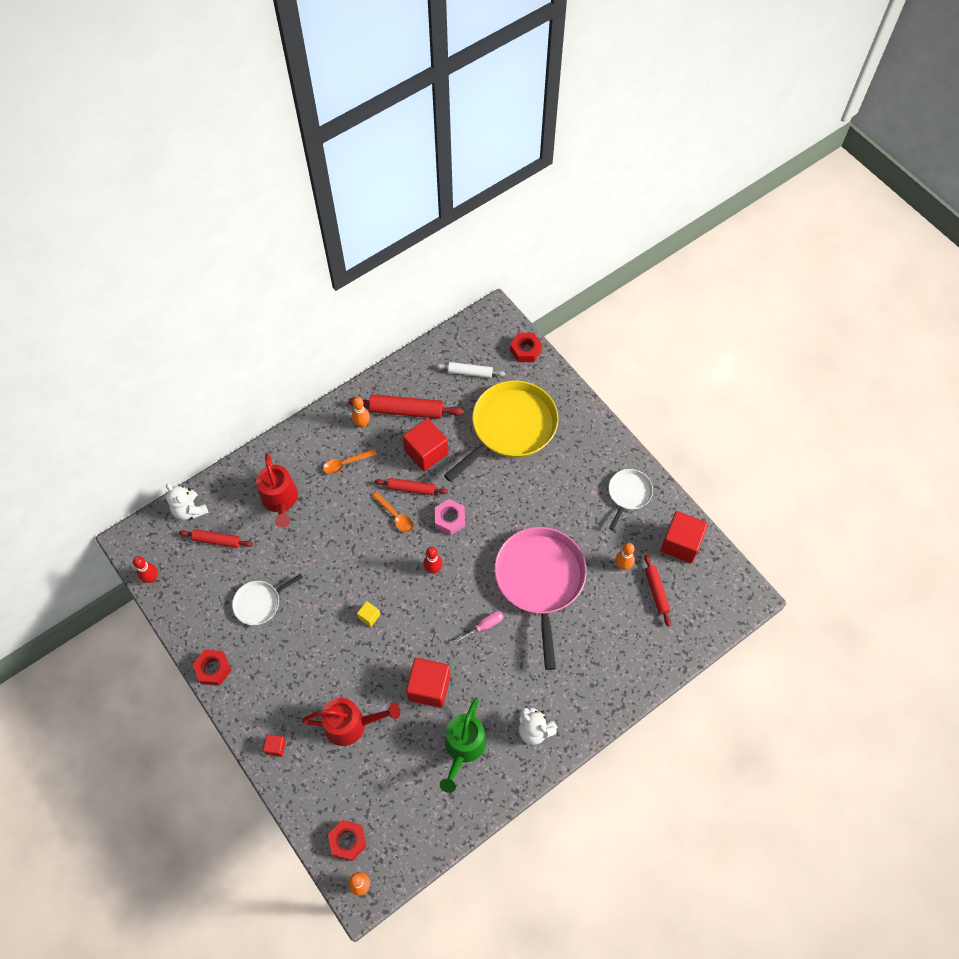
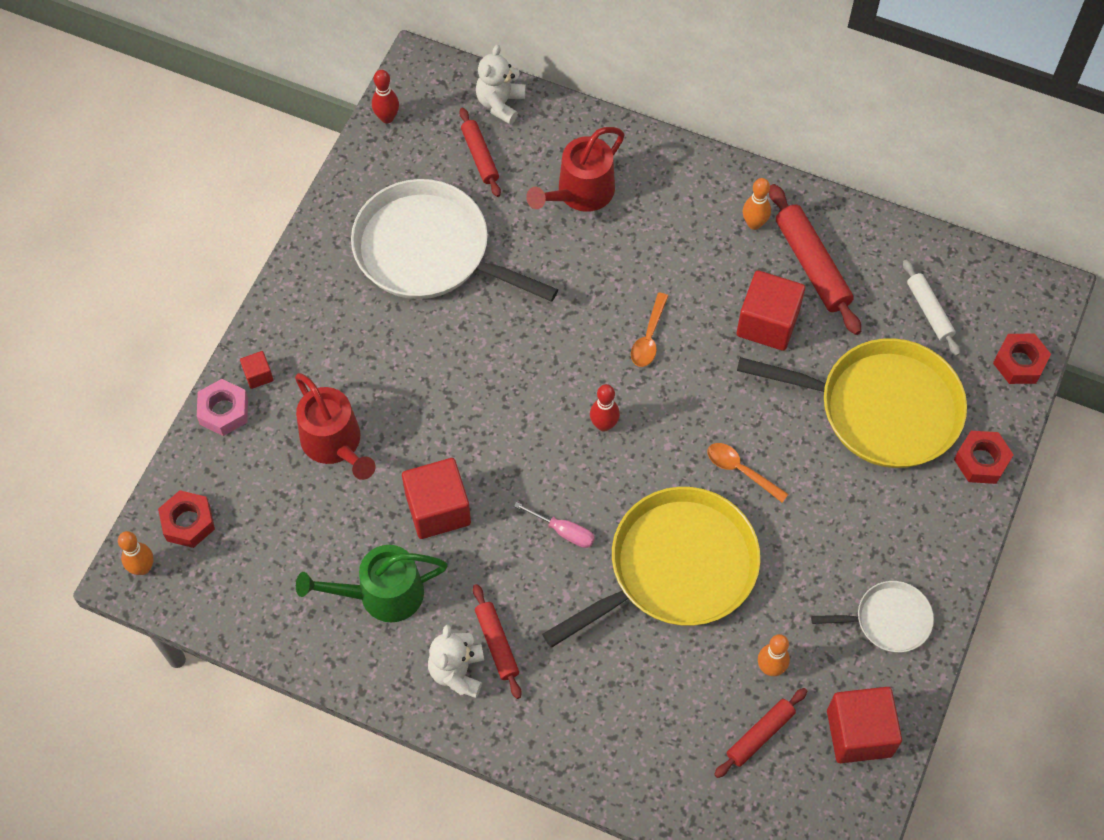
camera: 60 degrees right, 0 degrees up
red nut [192,650,232,685] -> red nut moved to [954,431,1013,484]
white pan [232,574,303,625] -> white pan [351,179,558,302], size x1.99
orange spoon [323,449,377,474] -> orange spoon moved to [708,443,788,503]
yellow cube [357,601,380,627] -> none
red rolling pin [375,478,448,495] -> red rolling pin moved to [473,584,521,699]
pink nut [435,499,465,535] -> pink nut moved to [197,379,248,436]
pink pan [494,527,587,670] -> yellow pan [542,487,760,648]

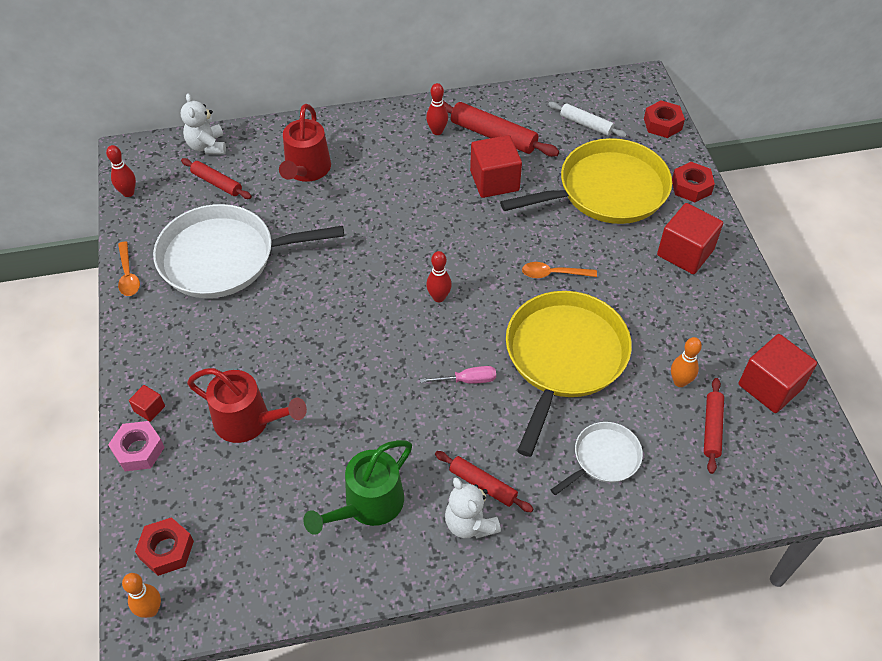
camera: 35 degrees left, 10 degrees down
red cube [402,458,471,539] -> red cube moved to [657,203,723,274]
orange spoon [631,293,668,367] -> orange spoon moved to [118,241,140,296]
orange bowling pin [743,178,771,230] -> red bowling pin [426,83,448,135]
white pan [811,581,934,652] -> white pan moved to [551,422,643,495]

